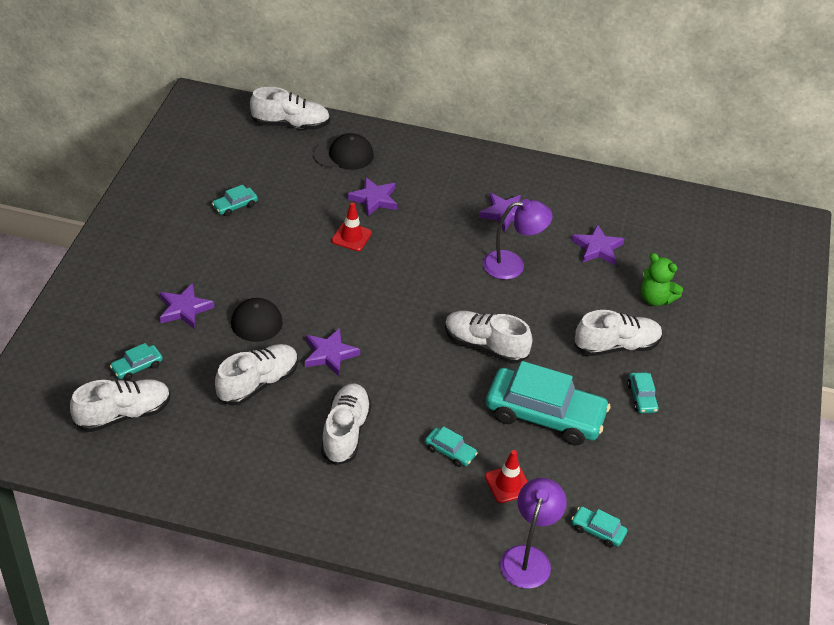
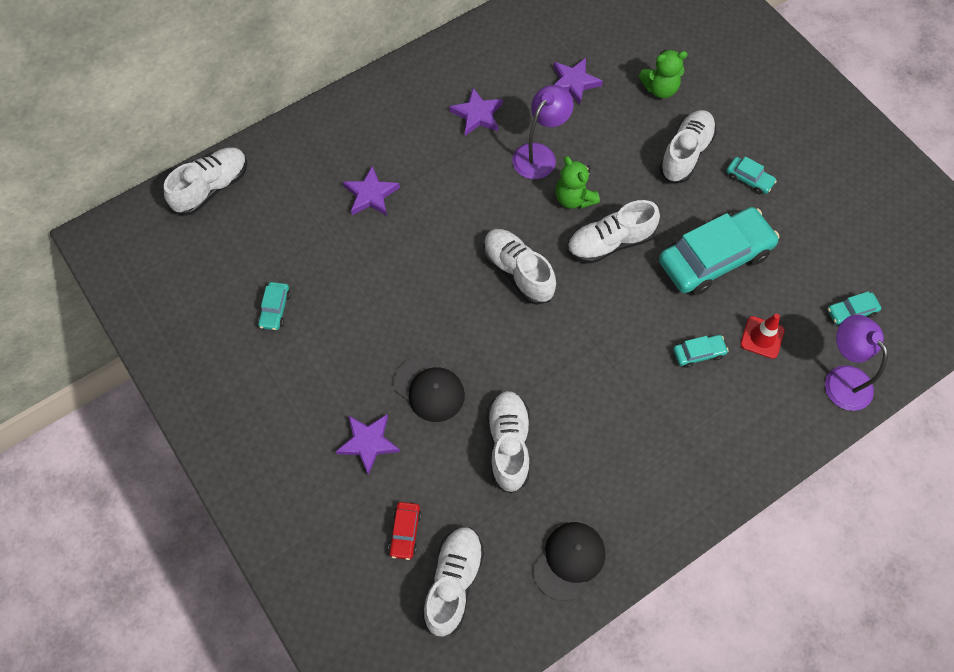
camera: 45 degrees left, 20 degrees up
turquoise car [110,343,163,380] -> red car [389,502,421,560]
purple star [305,328,360,376] -> none
black cap [313,133,374,170] -> black cap moved to [533,522,605,601]
white shoe [321,384,372,465] -> white shoe moved to [483,229,556,305]
red traffic cone [331,202,372,251] -> none
none -> green teddy bear [555,156,600,209]

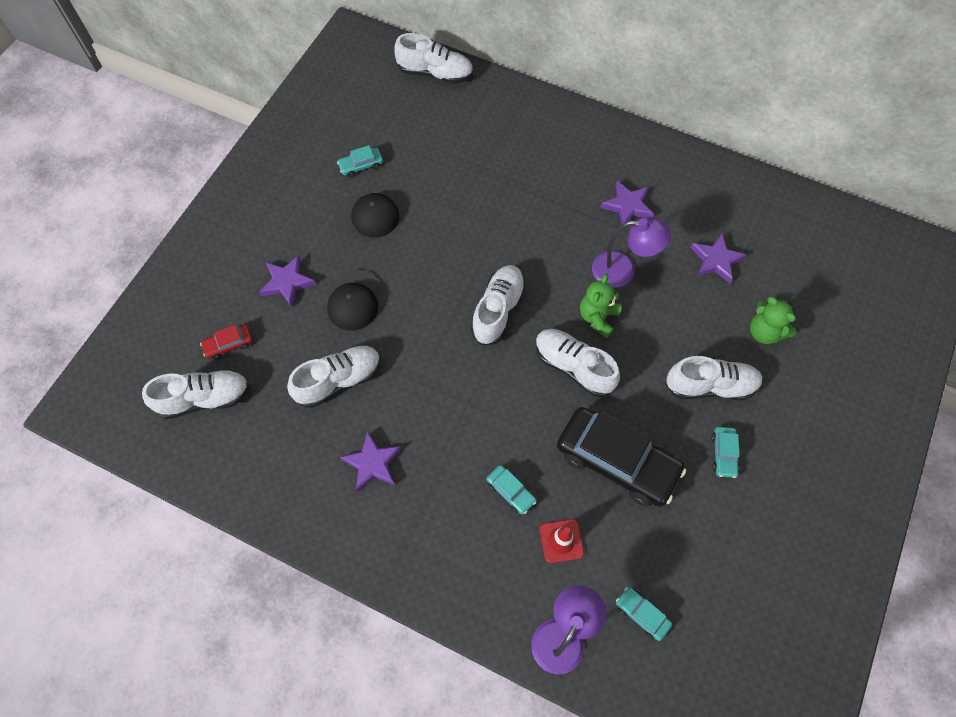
camera: 60 degrees right, 0 degrees up
purple star [343,166,400,216] -> purple star moved to [340,431,401,492]
black cap [533,522,605,601] -> black cap moved to [334,193,399,237]
turquoise car [659,207,779,295] -> black car [557,407,686,507]

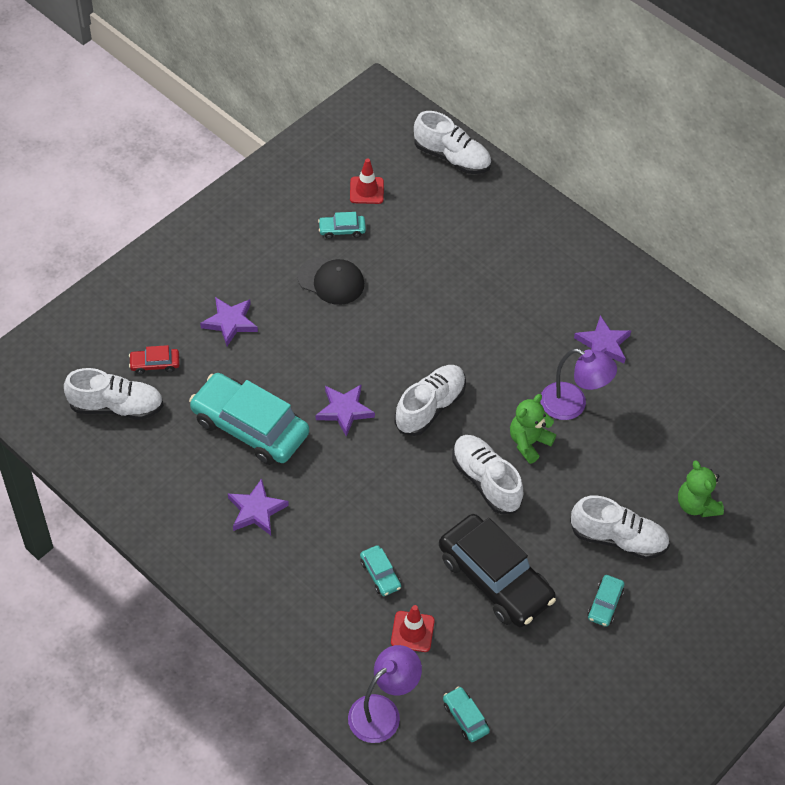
camera: 15 degrees right, 10 degrees down
white shoe [287,346,381,408] -> turquoise car [189,373,309,465]
black cap [327,269,381,331] -> none
purple star [691,233,746,283] -> purple star moved to [316,385,375,437]
none -> red traffic cone [350,158,384,204]

